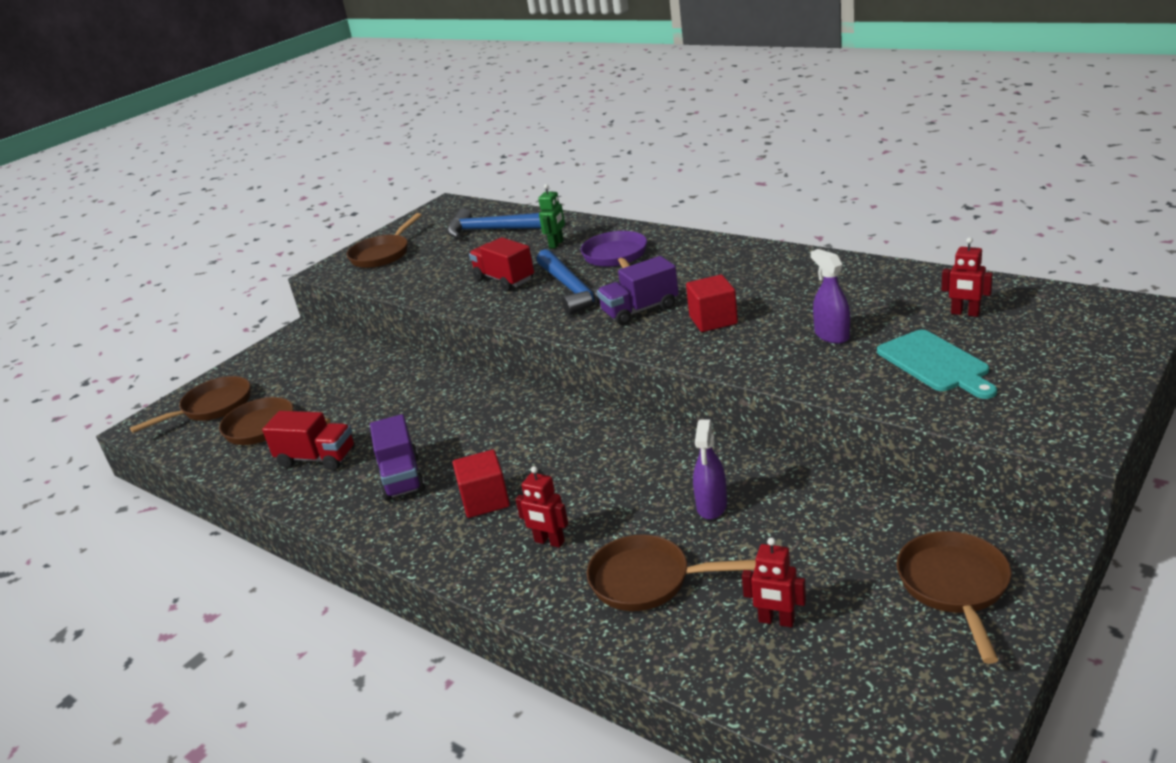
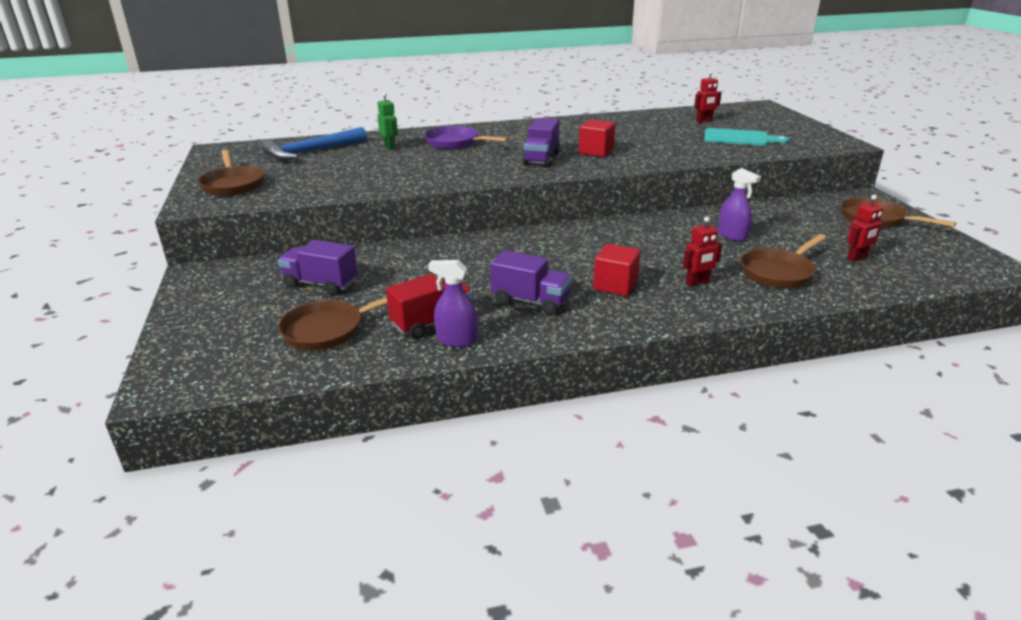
camera: 55 degrees left, 0 degrees up
brown pan [130,376,250,433] -> none
red truck [469,237,534,291] -> none
blue hammer [537,249,618,315] -> none
purple spray bottle [811,249,850,344] -> purple spray bottle moved to [428,260,478,347]
none -> purple truck [278,240,358,295]

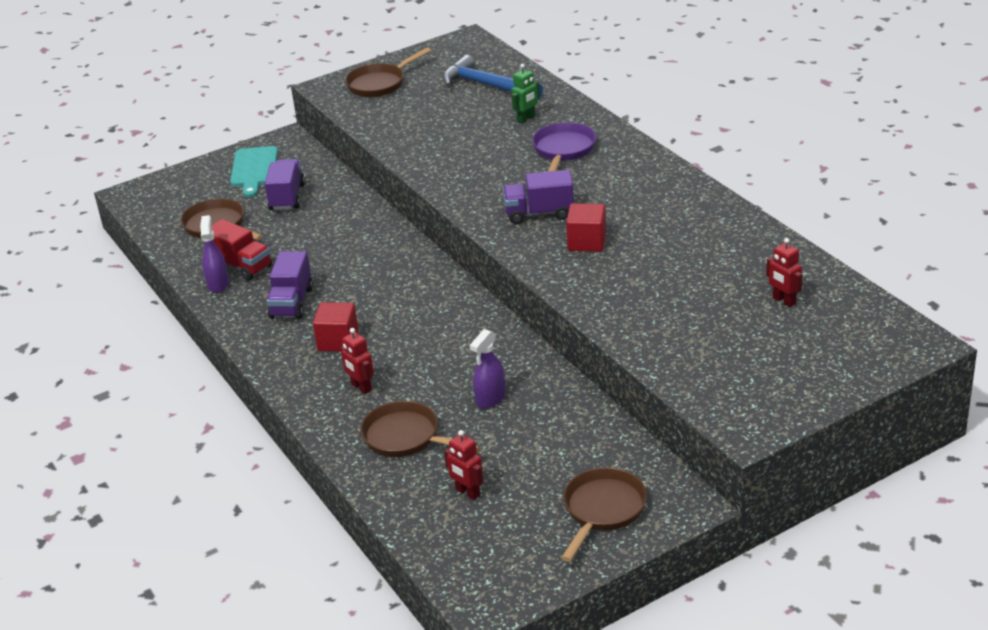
camera: 75 degrees right, 5 degrees up
turquoise cutting board [704,128,789,146] -> turquoise cutting board moved to [230,146,278,197]

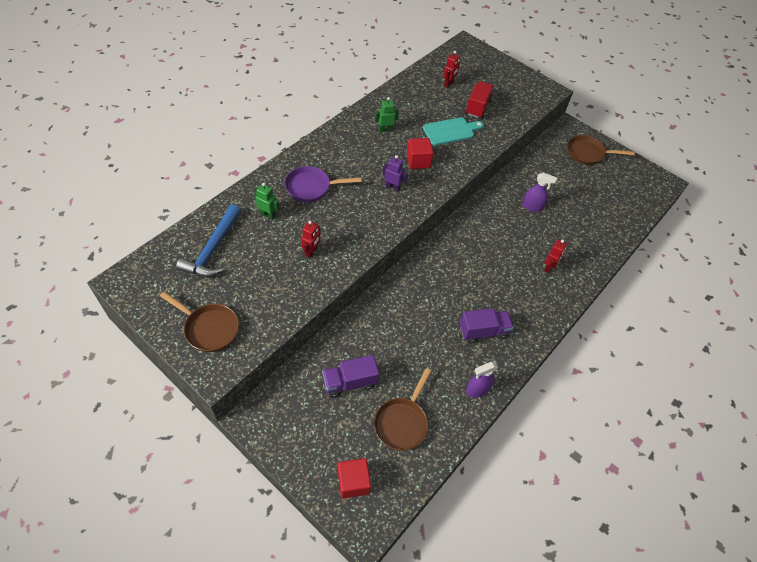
camera: 115 degrees left, 20 degrees up
red truck [212,219,272,281] -> red truck moved to [465,81,494,119]
turquoise cutting board [230,146,278,197] -> turquoise cutting board moved to [423,117,484,145]
red cube [313,302,359,351] -> red cube moved to [338,458,371,499]
brown pan [360,401,480,457] -> none
red robot [444,430,483,500] -> red robot moved to [301,221,321,258]
purple truck [503,170,574,224] -> purple robot [383,155,408,192]
none -> green robot [375,97,399,133]

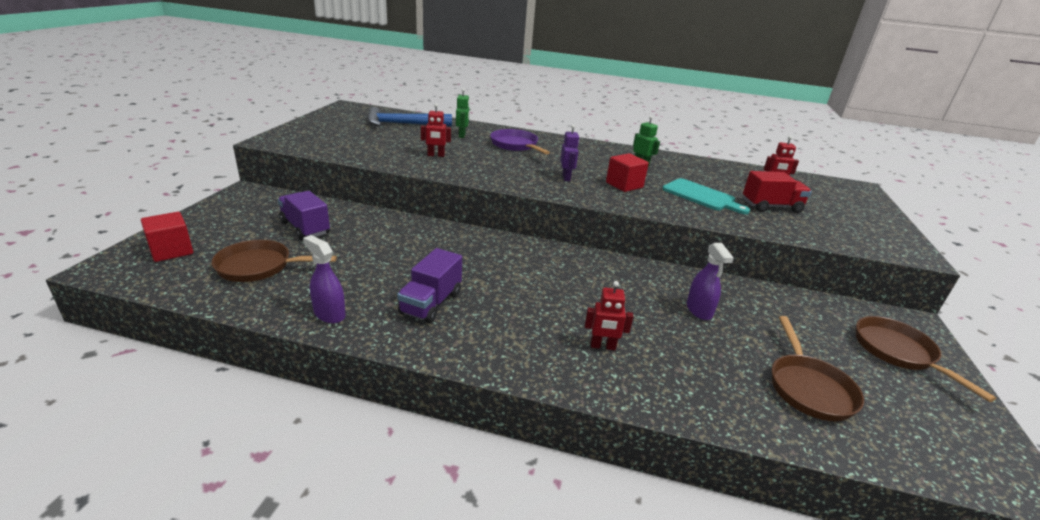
camera: 65 degrees right, 25 degrees down
brown pan [160,292,239,352] -> brown pan moved to [772,316,864,421]
purple truck [460,308,514,344] -> purple truck turned 60 degrees clockwise [397,248,462,323]

